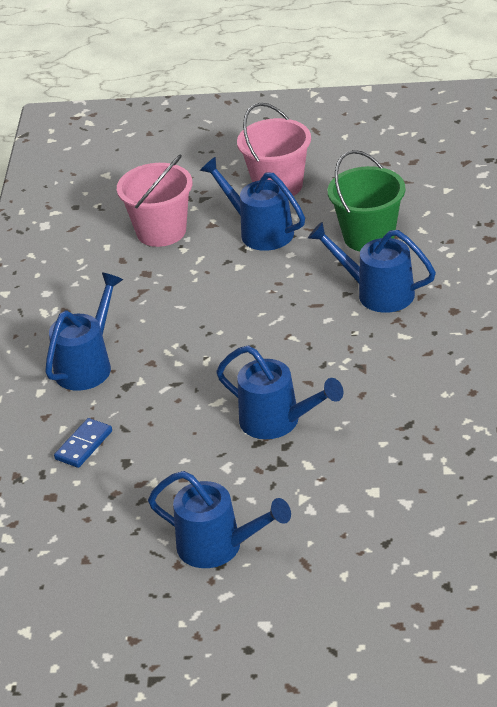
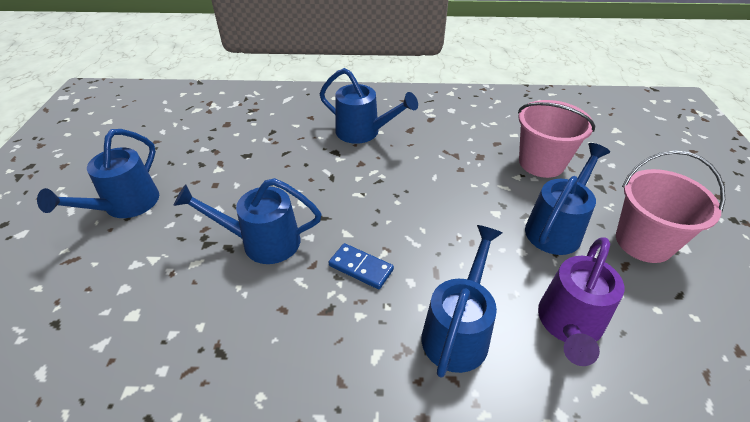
camera: 85 degrees right, 5 degrees up
blue domino [54,418,112,468] -> blue domino moved to [329,243,394,289]
blue watering can [216,346,343,439] -> blue watering can turned 60 degrees clockwise [173,178,322,264]
green bucket [328,150,406,251] -> purple watering can [538,237,625,366]

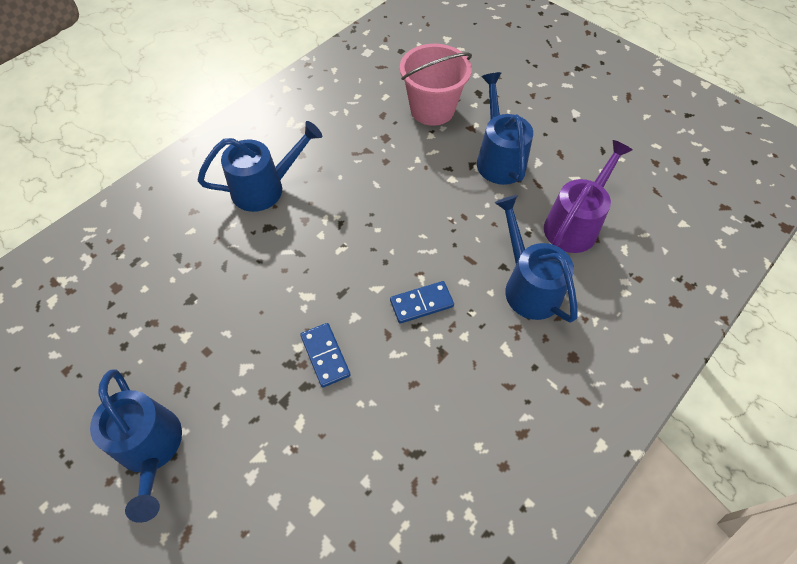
camera: 50 degrees left, 15 degrees up
blue watering can [173,178,322,264] -> blue domino [300,323,350,388]
purple watering can [538,237,625,366] -> purple watering can turned 120 degrees counterclockwise [544,140,632,253]
pink bucket [616,150,725,263] -> none

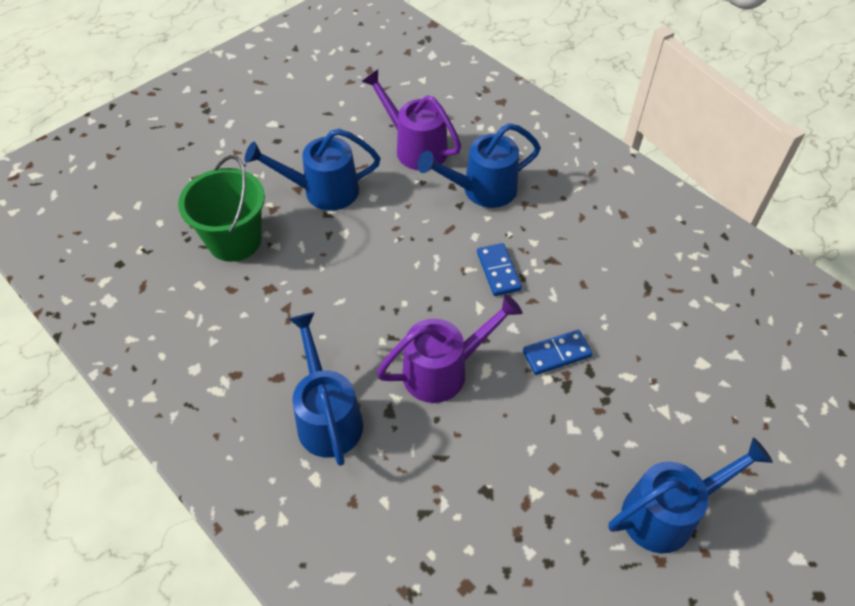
camera: 85 degrees left, 5 degrees down
pink bucket [400,44,472,126] -> green bucket [178,155,265,262]
none -> purple watering can [377,294,522,403]

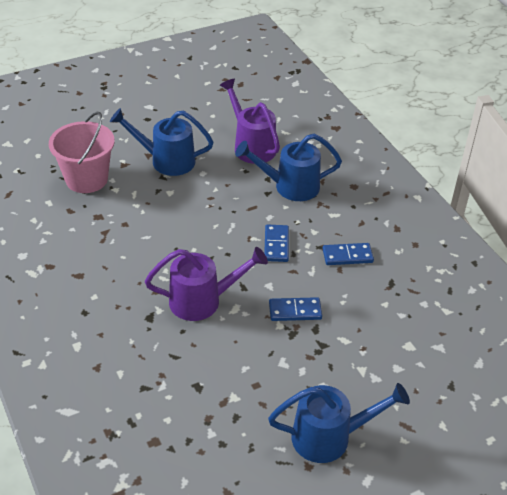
camera: 15 degrees right, 10 degrees down
green bucket [178,155,265,262] -> pink bucket [49,112,115,193]
blue watering can [289,312,363,466] -> none
none -> blue domino [323,243,374,265]

